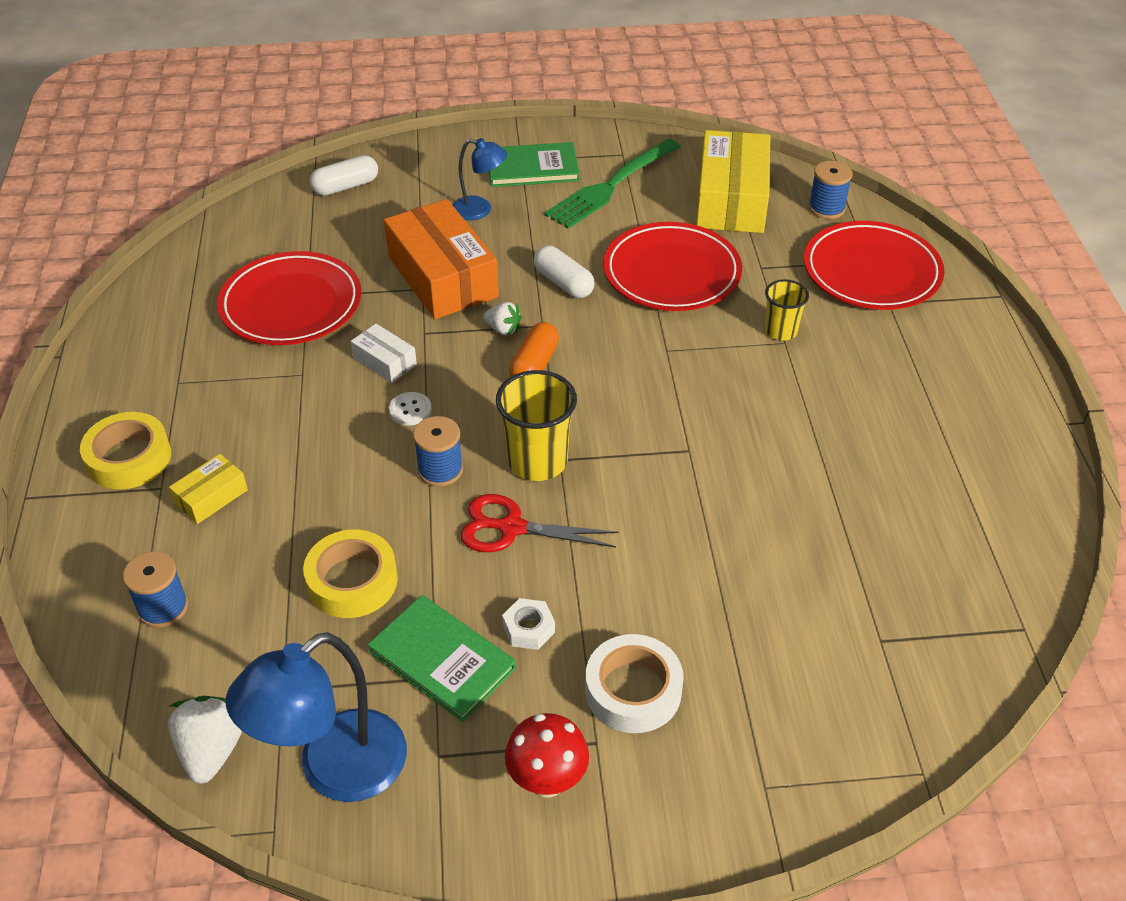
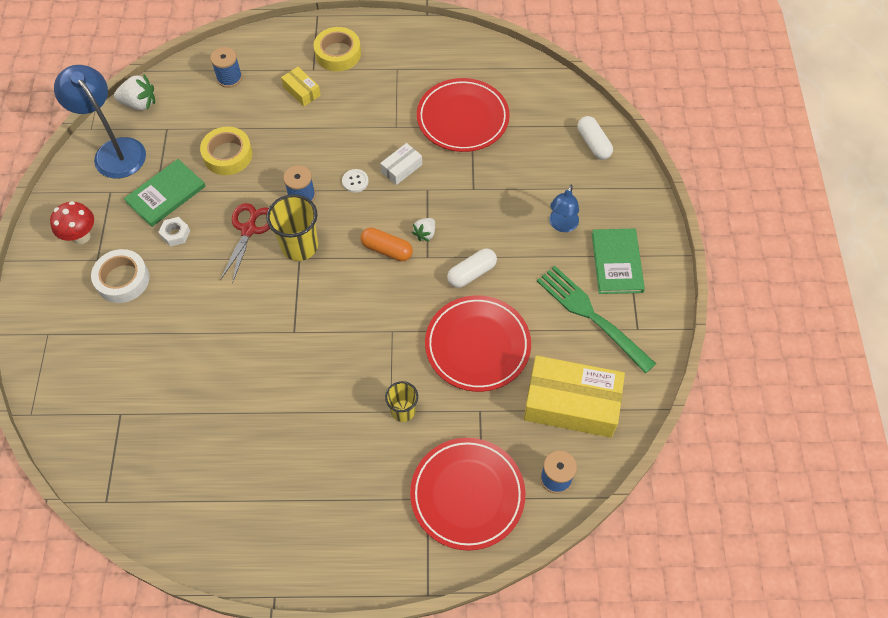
camera: 95 degrees right, 15 degrees up
orange box [384,199,499,319] -> none

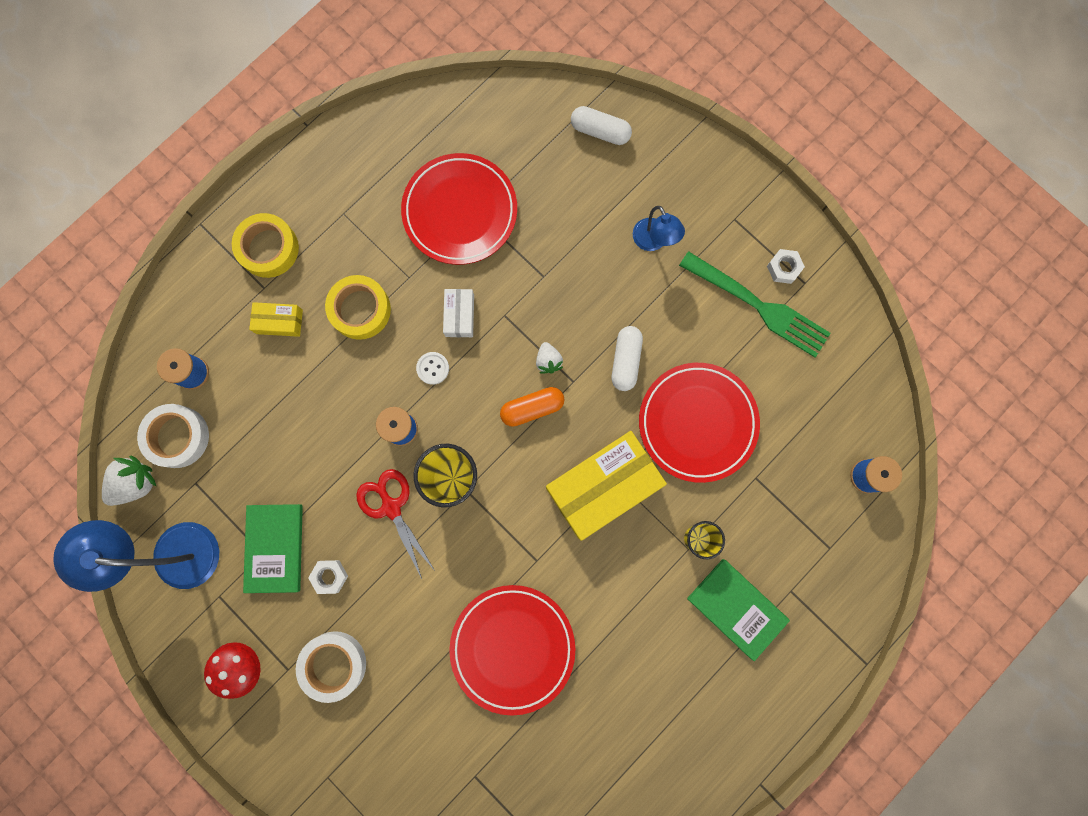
camera: 45 degrees left, 20 degrees up
yellow tape [200,127,253,175] -> yellow tape moved to [325,275,391,340]
red plate [410,438,525,551] -> red plate moved to [449,585,575,716]
yellow box [524,356,625,438] -> yellow box moved to [546,431,667,541]
green fork [537,266,656,374] -> green fork turned 150 degrees counterclockwise [679,251,831,358]
green book [592,229,645,294] -> green book moved to [687,559,790,661]
none -> white tape [137,404,209,468]
none -> white nut [767,249,805,284]

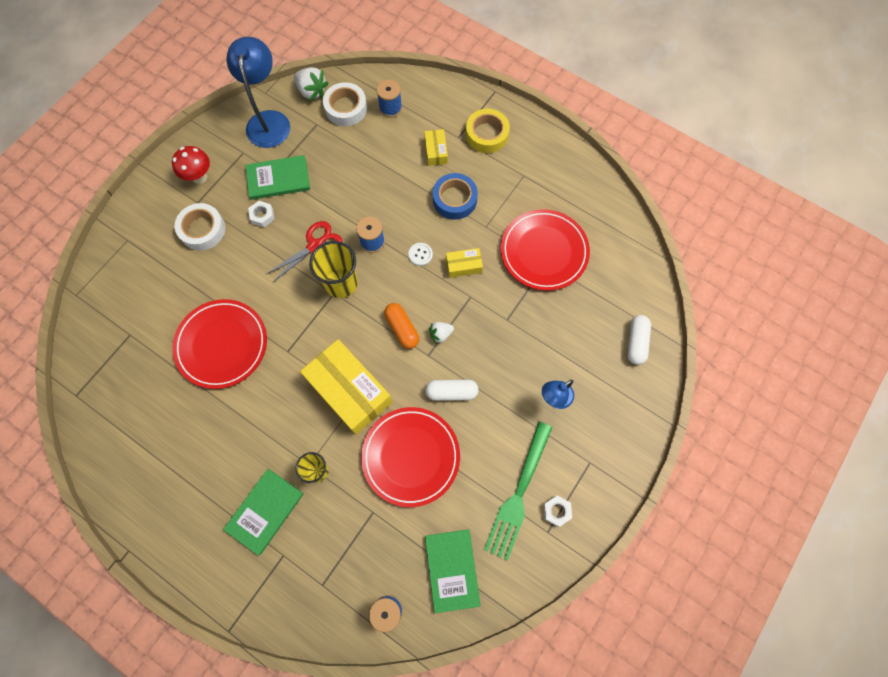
camera: 80 degrees right, 10 degrees down
yellow tape [325,275,391,340] -> blue tape [433,173,478,220]
white box [443,289,474,337] -> yellow box [446,248,483,278]
none -> green book [425,529,481,613]

